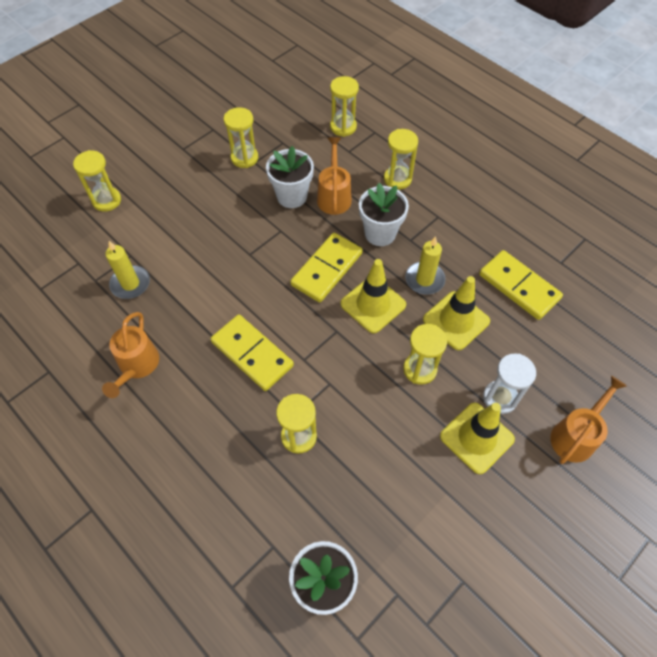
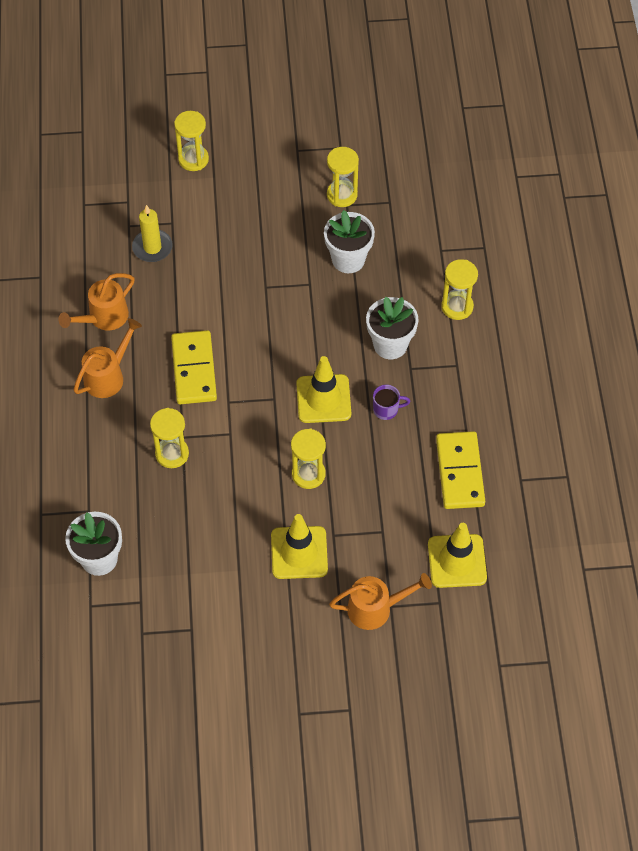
camera: 40 degrees right, 0 degrees up
yellow domino [290,233,363,303] -> none
orange watering can [317,137,352,215] -> orange watering can moved to [74,318,142,398]
yellow hourglass [330,76,359,137] -> none
yellow candle [405,236,446,295] -> purple mug [373,385,410,420]
yellow traffic cone [423,276,490,350] -> yellow traffic cone moved to [428,523,487,588]
white hourglass [483,354,536,414] -> none

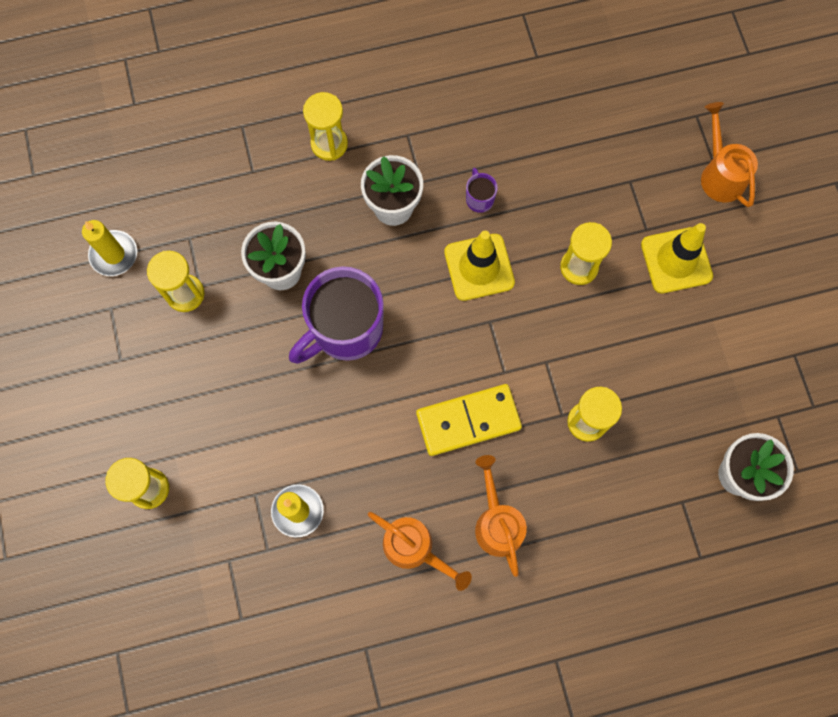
camera: 100 degrees left, 15 degrees up
orange watering can [74,318,142,398] -> orange watering can turned 45 degrees clockwise [475,455,527,577]
yellow traffic cone [428,523,487,588] -> none
yellow domino [436,431,485,509] -> none
none -> yellow candle [82,220,137,276]
none -> purple mug [289,266,384,364]

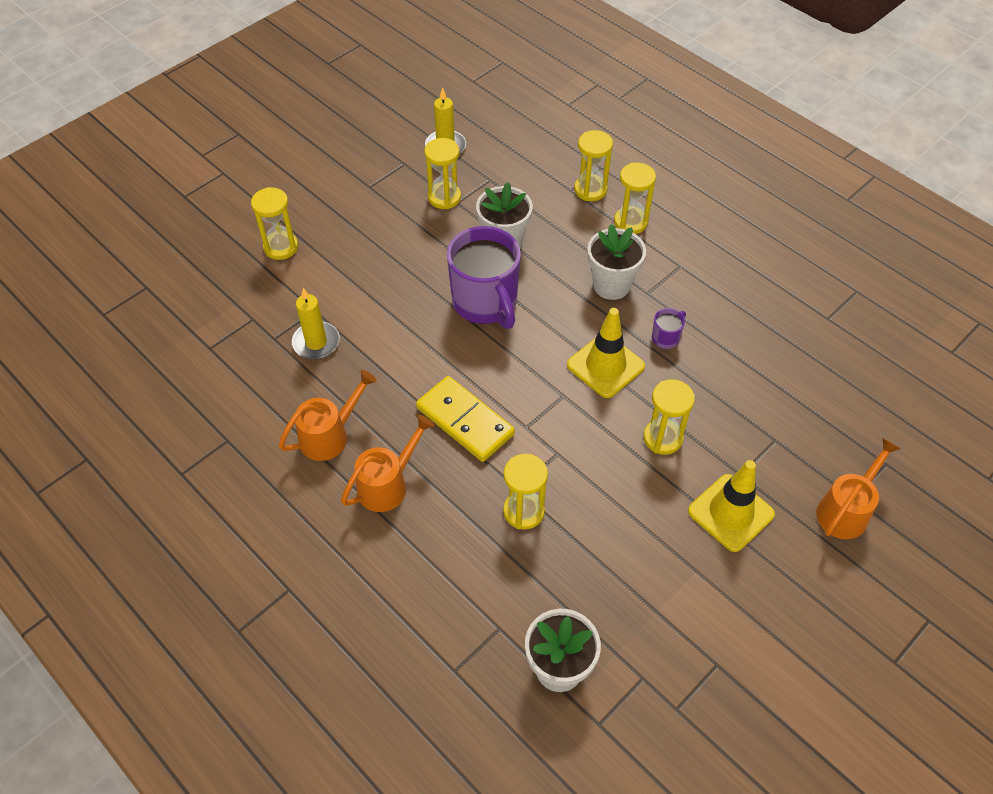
camera: 60 degrees right, 20 degrees down
purple mug [289,266,384,364] -> purple mug turned 135 degrees counterclockwise [447,226,521,329]
orange watering can [368,512,472,591] -> orange watering can turned 135 degrees counterclockwise [278,370,377,461]
none -> yellow hourglass [574,130,613,201]

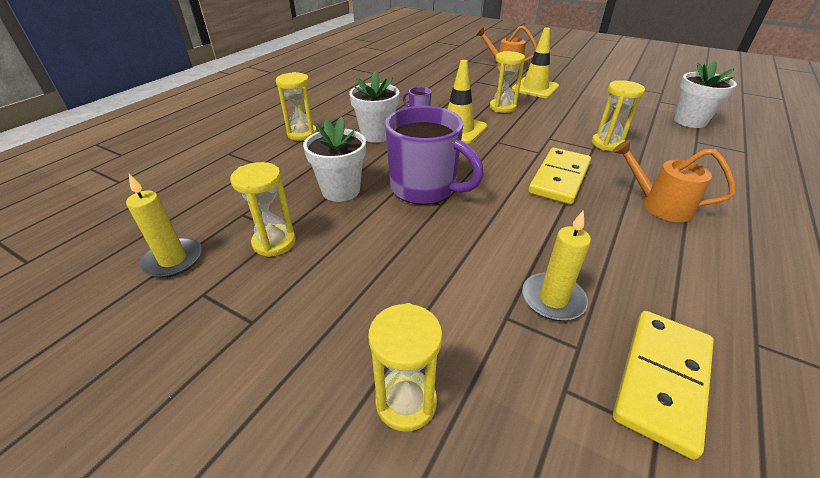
camera: 105 degrees left, 15 degrees down
orange watering can [278,370,377,461] -> none
purple mug [447,226,521,329] -> purple mug turned 75 degrees clockwise [385,106,484,205]
yellow hourglass [574,130,613,201] -> none
none -> yellow domino [613,311,714,460]

